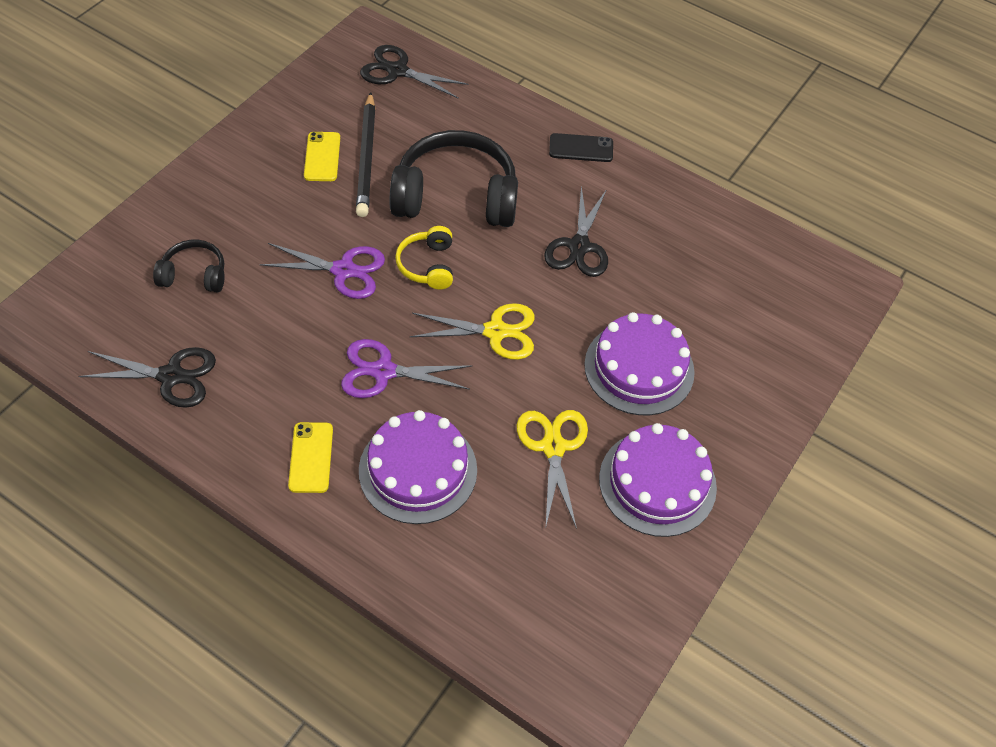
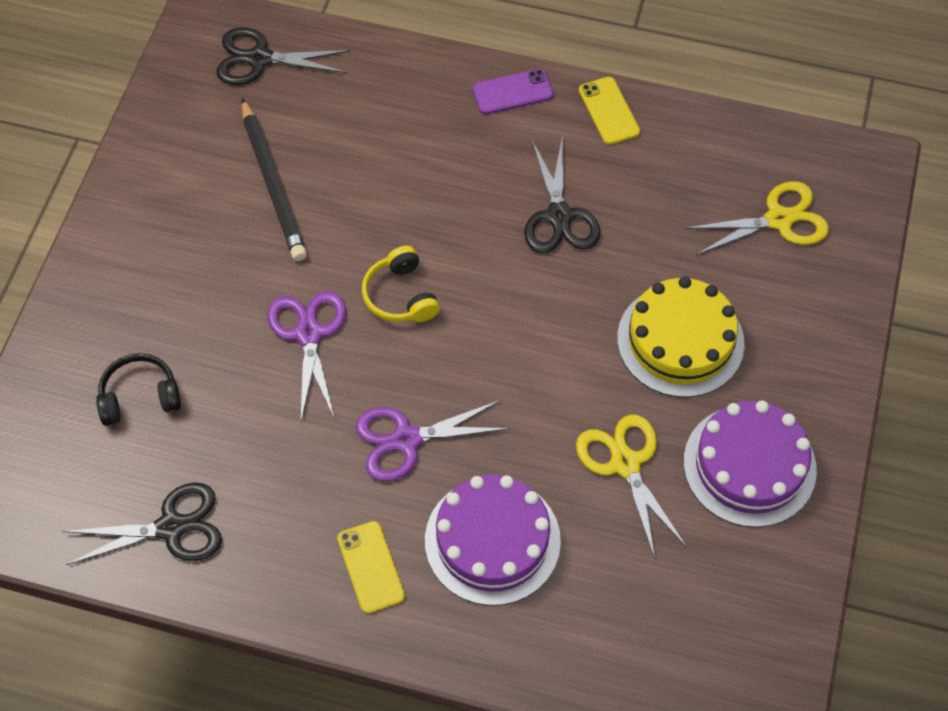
camera: 15 degrees left, 5 degrees up
purple scissors [260,243,385,299] -> purple scissors turned 90 degrees counterclockwise [267,291,346,420]
yellow phone [304,132,340,181] -> yellow phone moved to [579,77,640,145]
black headphones [390,130,518,227] -> none
yellow scissors [410,303,535,360] -> yellow scissors moved to [685,181,829,255]
black phone [549,133,613,162] -> purple phone [472,69,554,115]
purple cake [584,312,695,415] -> yellow cake [617,276,745,398]

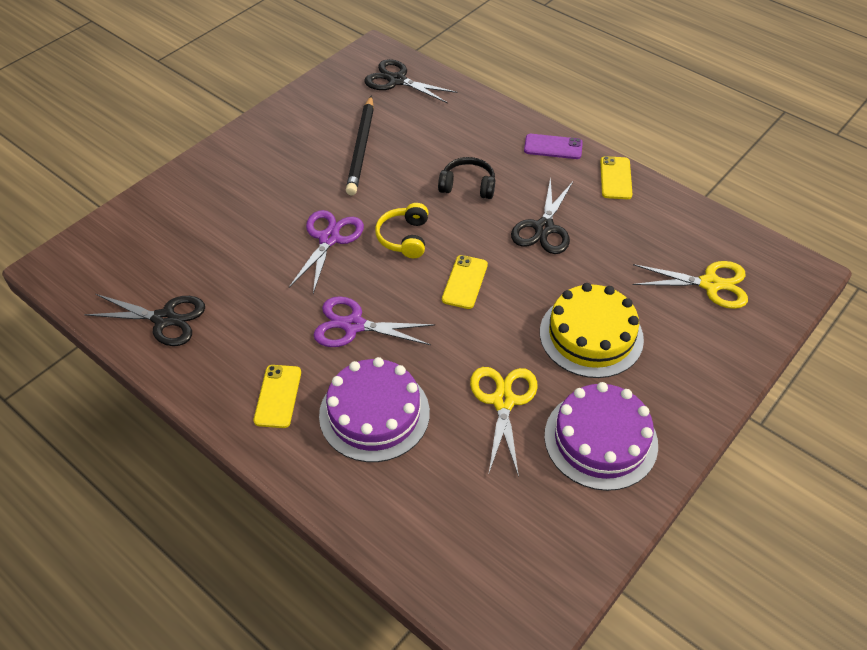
camera: 25 degrees right, 10 degrees down
black headphones [96,353,181,426] -> black headphones moved to [438,157,495,199]
none -> yellow phone [442,255,488,309]

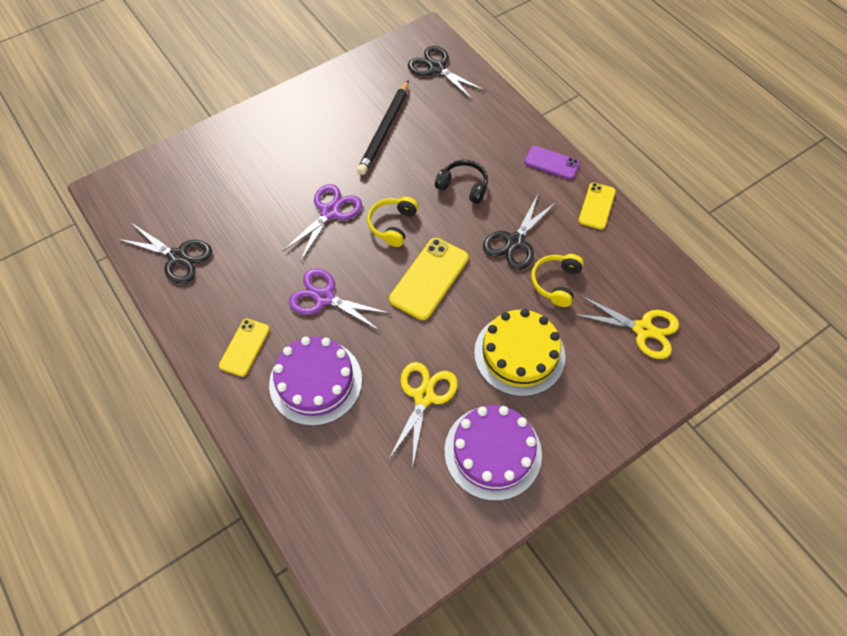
camera: 15 degrees right, 10 degrees up
yellow phone [442,255,488,309] -> yellow phone [389,238,469,320], size x1.58
none -> yellow headphones [531,254,584,307]

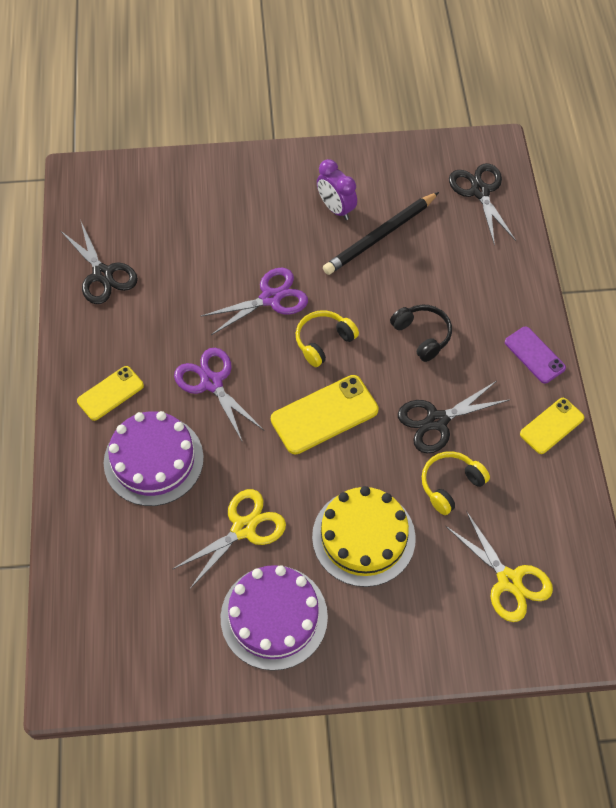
camera: 30 degrees right, 0 degrees up
none -> purple clock [317,159,357,220]

